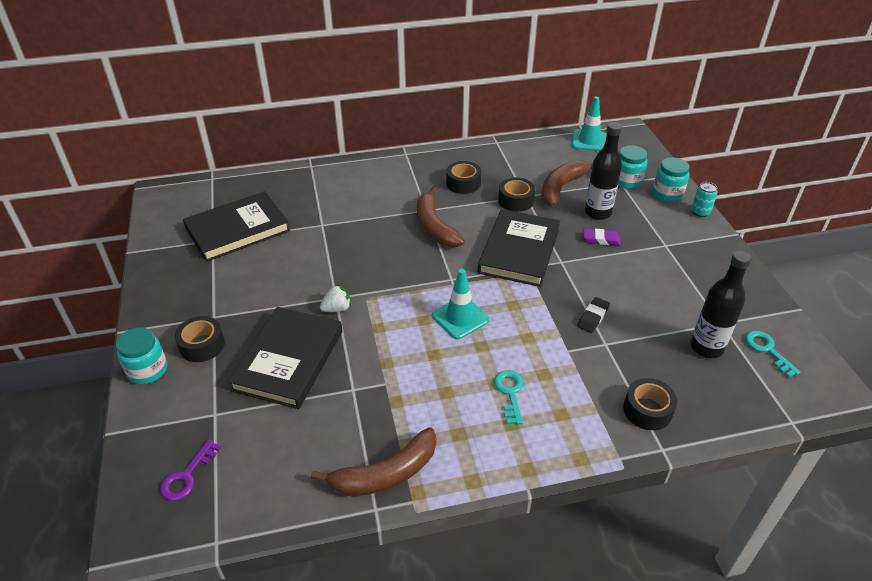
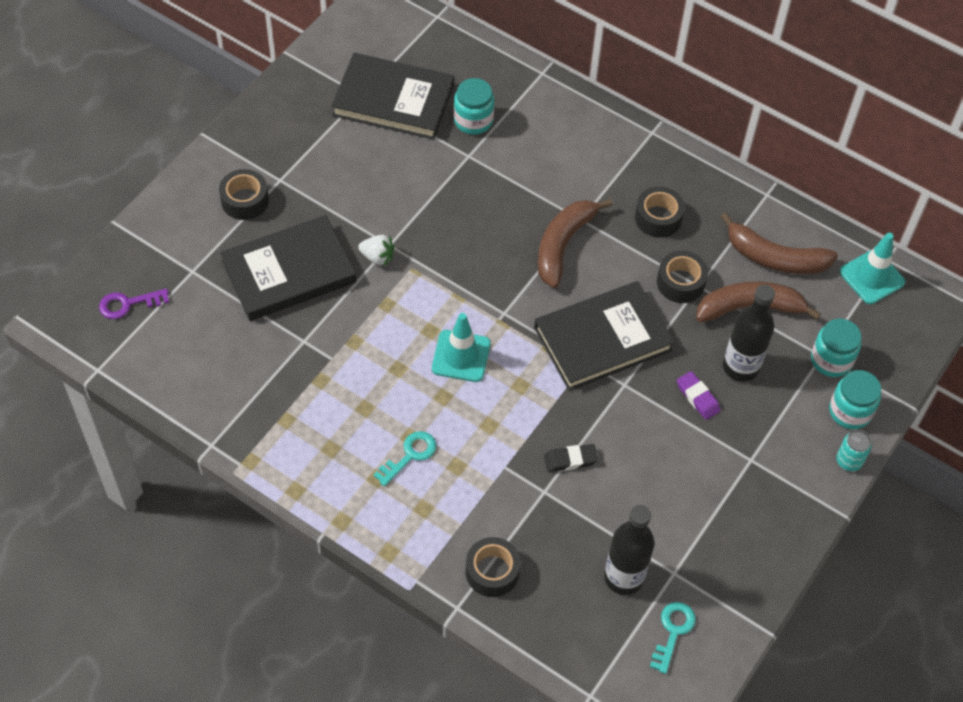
camera: 45 degrees right, 15 degrees up
turquoise jar [116,328,167,384] -> turquoise jar moved to [454,78,494,135]
brown banana [311,427,436,496] -> brown banana moved to [721,213,838,274]

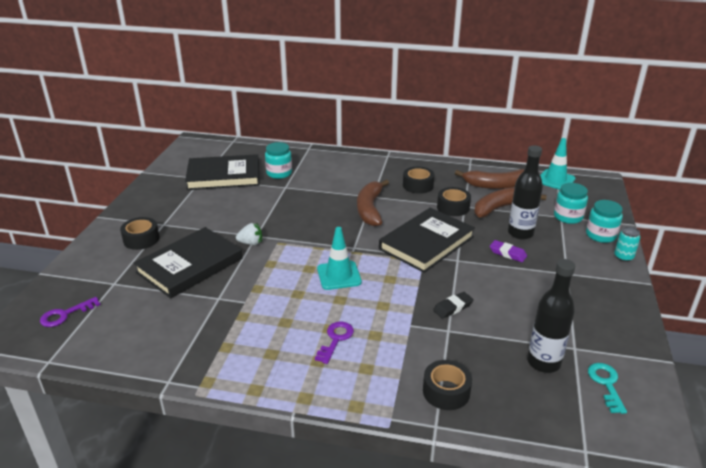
camera: 20 degrees left, 25 degrees down
turquoise key [373,431,436,486] -> purple key [315,321,354,364]

